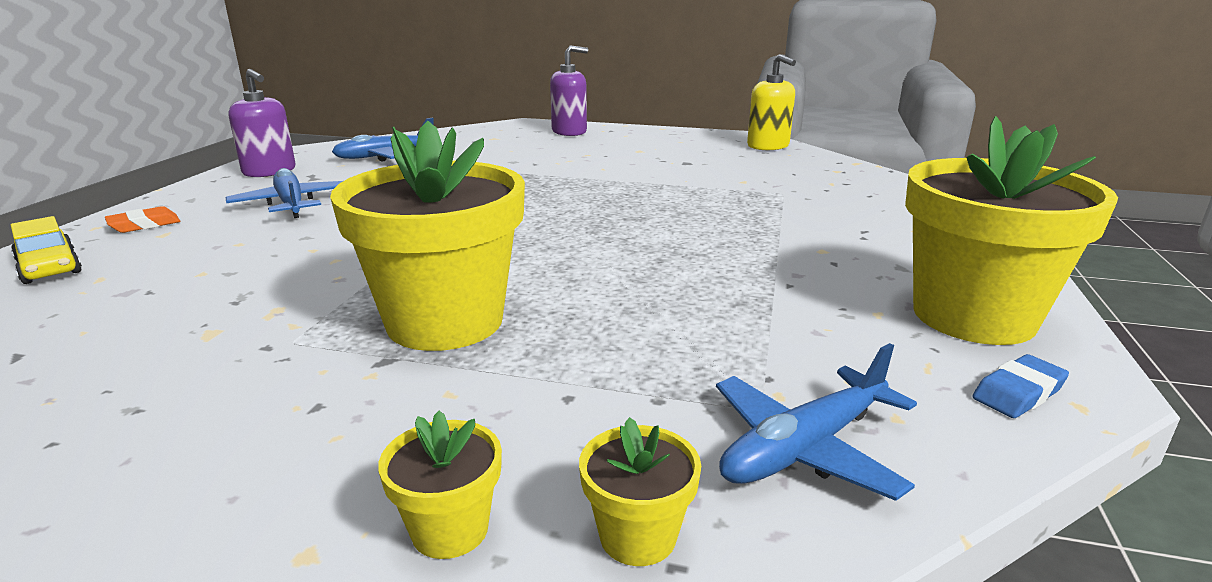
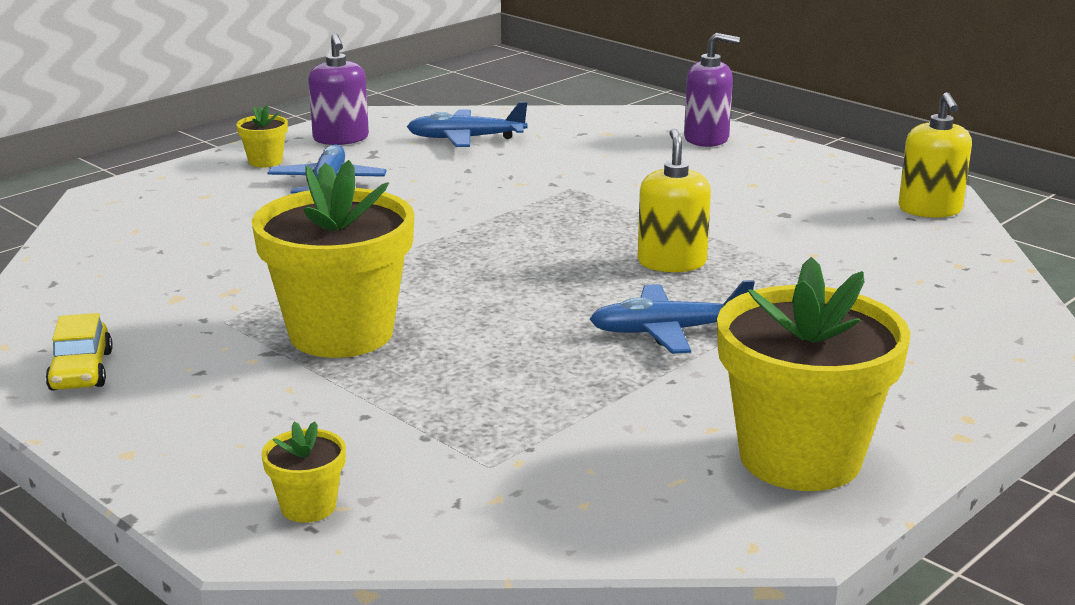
camera: 30 degrees right, 0 degrees up
yellow car [11,216,82,284] -> yellow car moved to [45,313,113,391]
orange eraser [105,206,180,233] -> none
yellow flower pot [378,411,502,559] -> yellow flower pot moved to [236,105,288,168]
blue plane [716,343,917,501] -> blue plane moved to [589,280,755,354]
blue eraser [972,354,1069,418] -> none
none -> yellow soap dispenser [637,129,711,272]

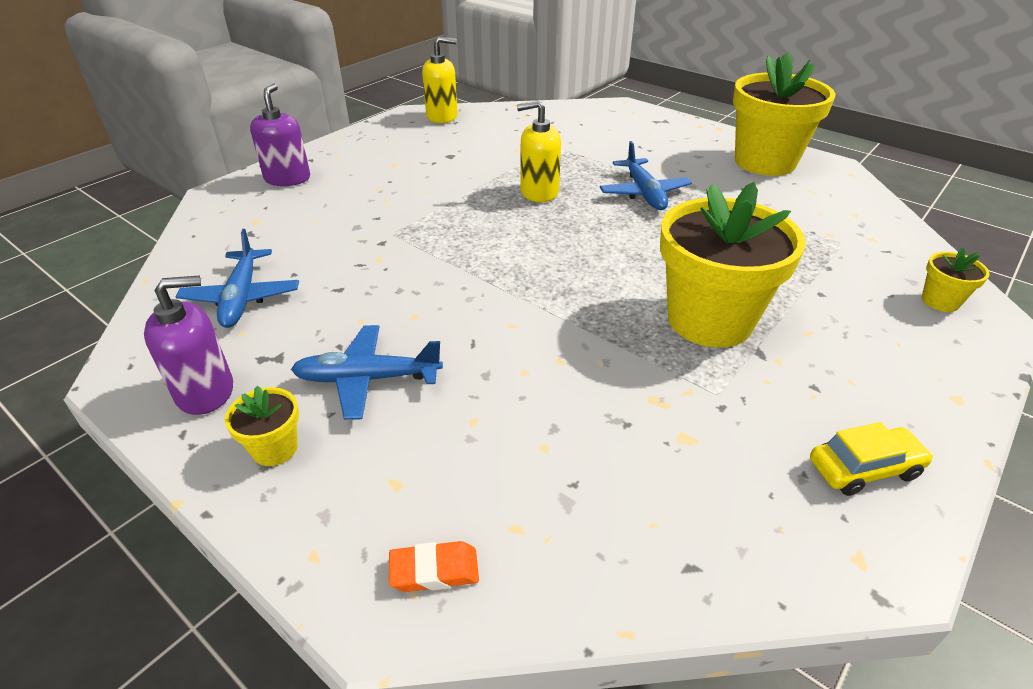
camera: 95 degrees left, 15 degrees up
none -> orange eraser [389,541,479,592]

